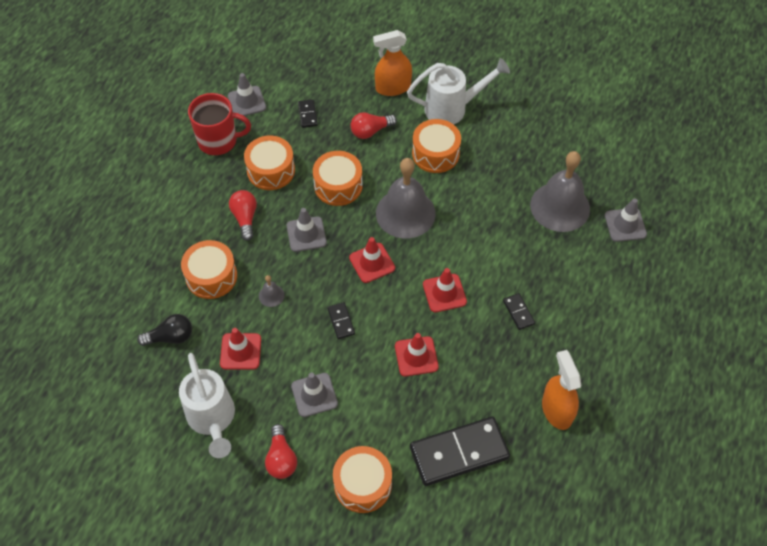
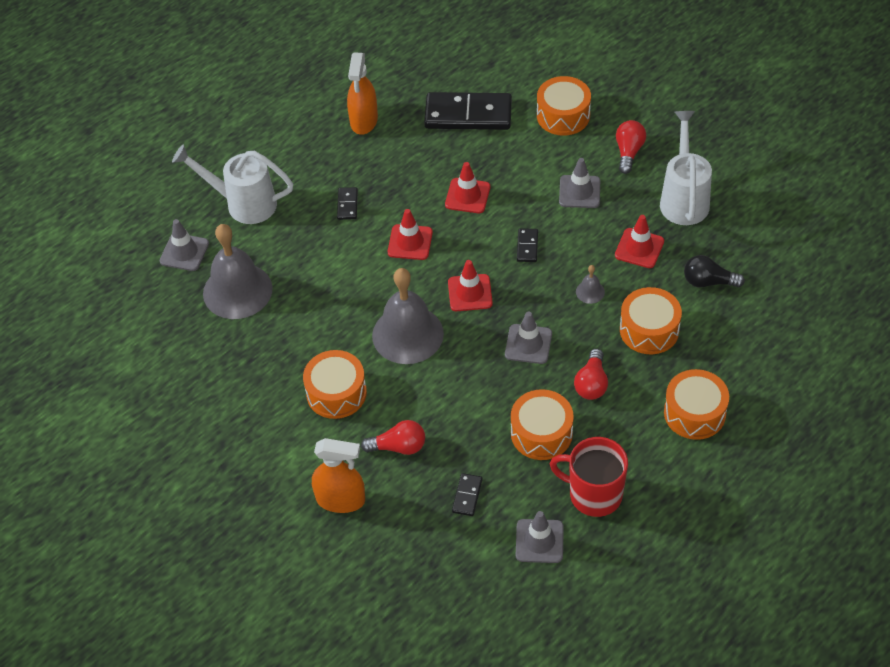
camera: 155 degrees left, 5 degrees down
orange drum [313,151,363,206] -> orange drum moved to [664,369,729,440]
white watering can [407,58,510,124] -> white watering can moved to [172,145,293,224]

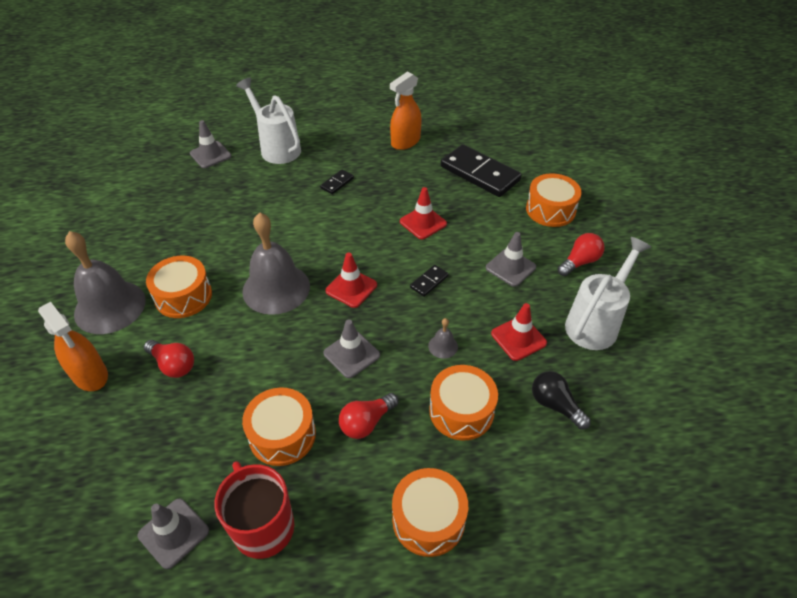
camera: 35 degrees right, 5 degrees down
grey bell [203,224,273,319] -> grey bell moved to [65,231,146,334]
red traffic cone [388,209,433,260] -> none
black domino [452,473,483,516] -> none

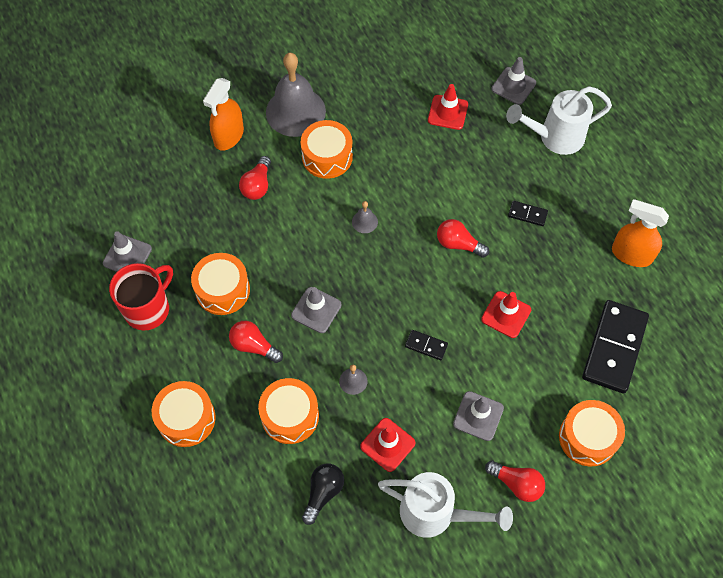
camera: 70 degrees right, 15 degrees up
white watering can [236,78,301,164] -> white watering can turned 135 degrees counterclockwise [506,86,612,155]
grey bell [242,212,310,315] -> grey bell [352,201,378,233], size x0.41
red traffic cone [325,252,377,308] -> red traffic cone moved to [428,84,468,130]
none -> red light bulb [437,219,489,258]

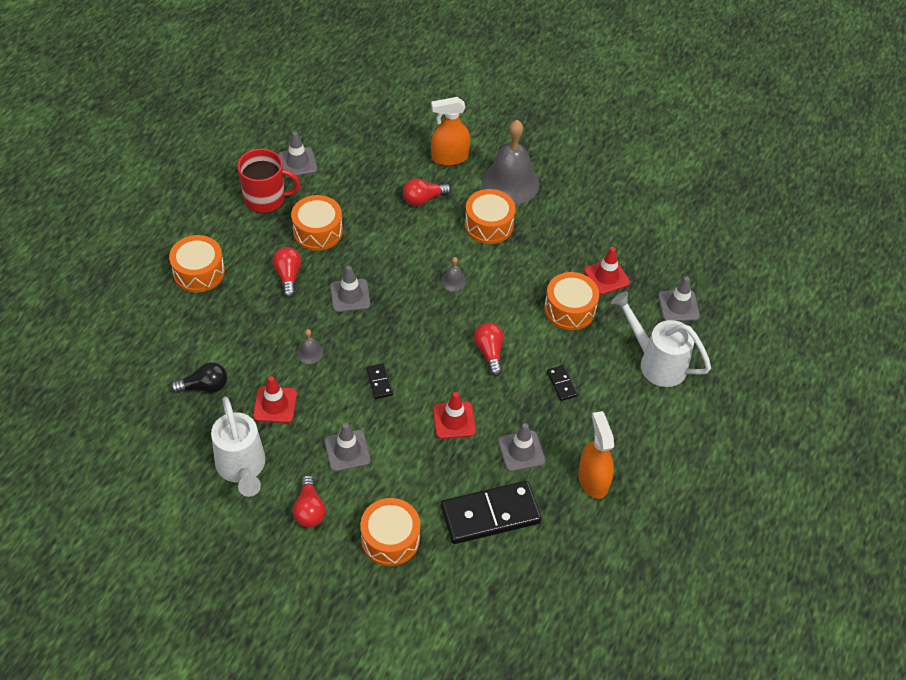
camera: 50 degrees right, 10 degrees down
orange drum [258,378,319,444] -> orange drum moved to [544,272,599,330]
none -> grey traffic cone [498,423,545,472]

